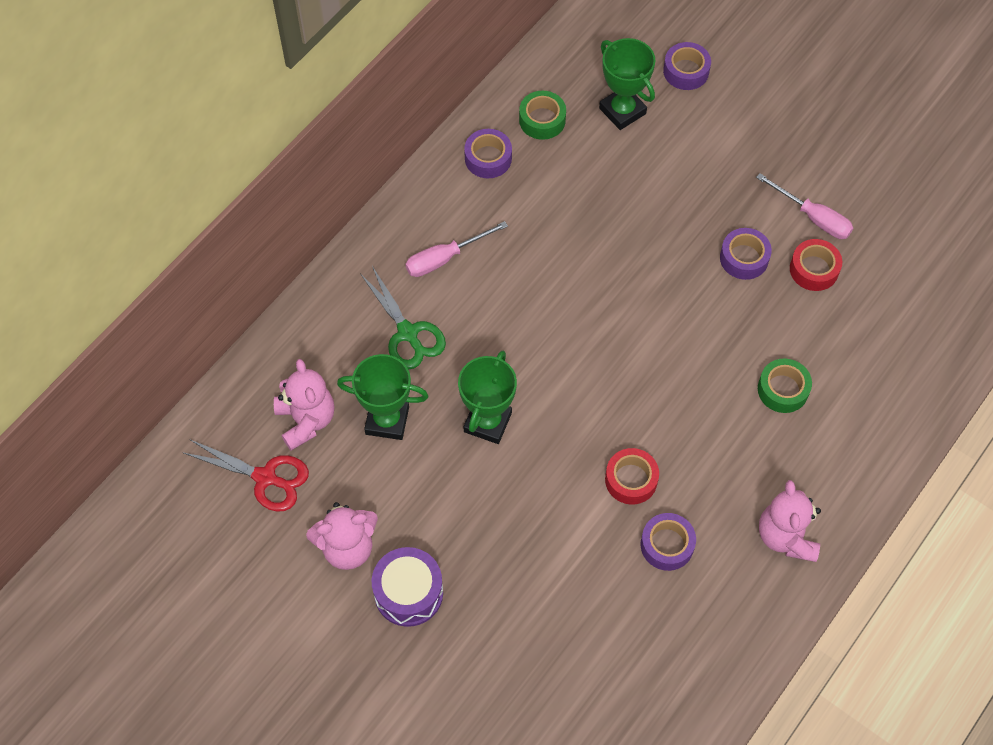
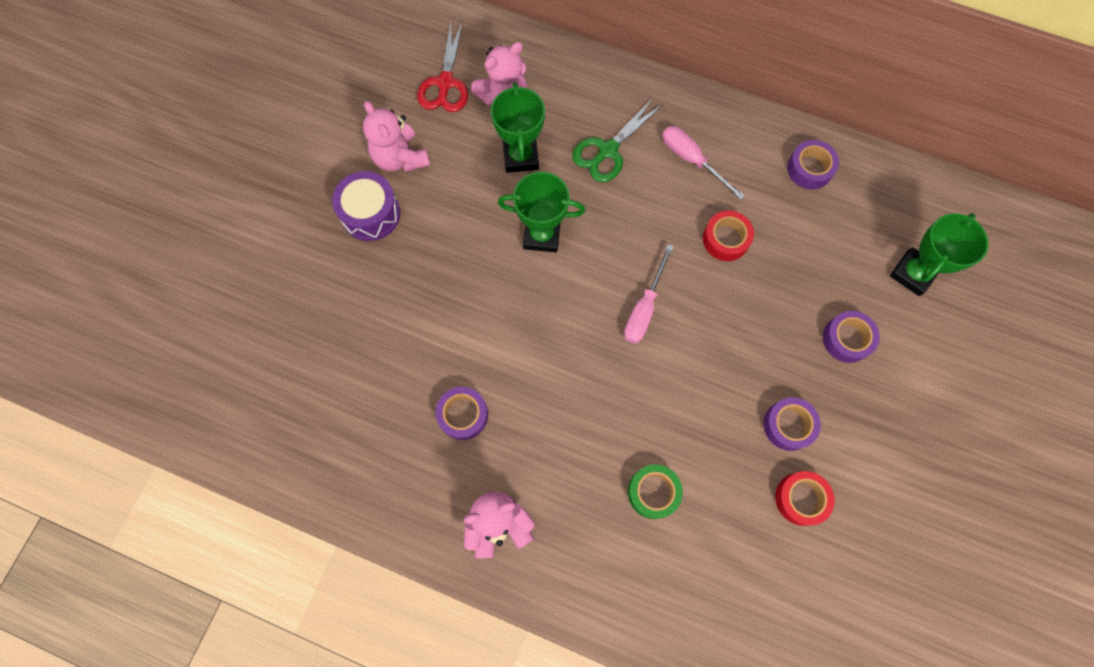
camera: 75 degrees right, 10 degrees up
green tape [519,91,566,140] -> none
red tape [605,448,659,505] -> red tape moved to [703,210,754,261]
purple tape [663,42,711,90] -> purple tape moved to [823,311,880,363]
pink screwdriver [756,173,853,239] -> pink screwdriver moved to [624,245,674,344]

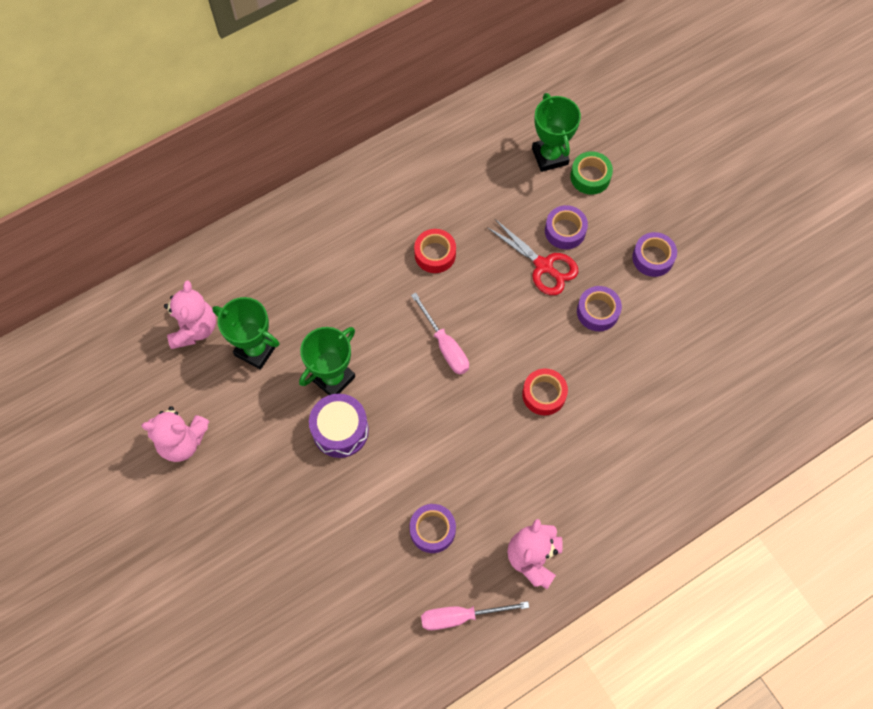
camera: 55 degrees left, 5 degrees down
purple drum [332,171,400,241] -> purple drum moved to [309,394,369,458]
red scissors [417,21,468,112] -> red scissors moved to [487,219,578,295]
green scissors [572,98,662,182] -> none
green tape [628,464,683,519] -> green tape moved to [570,151,613,195]
pink screwdriver [662,126,745,200] -> pink screwdriver moved to [421,601,529,630]
red tape [775,471,835,526] -> red tape moved to [522,368,568,416]
purple tape [787,140,839,189] -> purple tape moved to [632,232,677,277]

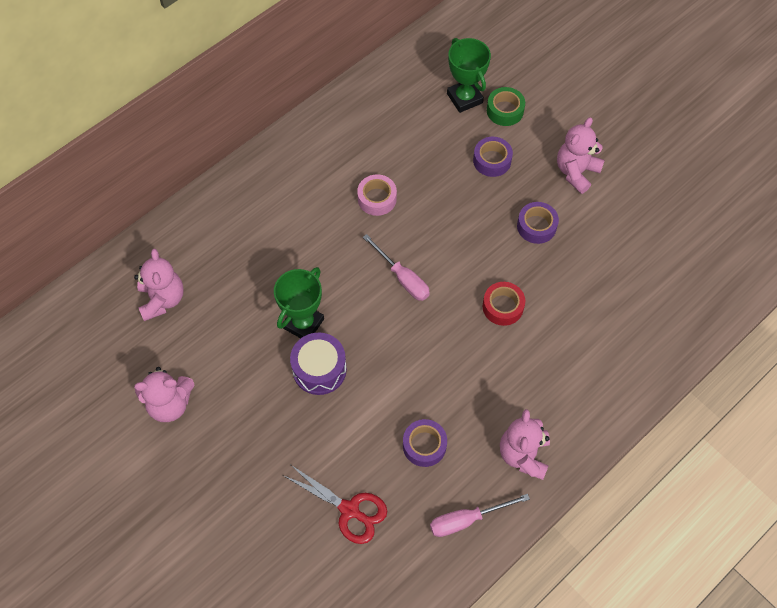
camera: 10 degrees left, 5 degrees down
green trophy [212,297,280,370] -> none
red tape [414,229,456,273] -> pink tape [357,174,397,216]
red scissors [487,219,578,295] -> red scissors moved to [284,465,387,544]
purple tape [632,232,677,277] -> pink teddy bear [557,117,605,194]

